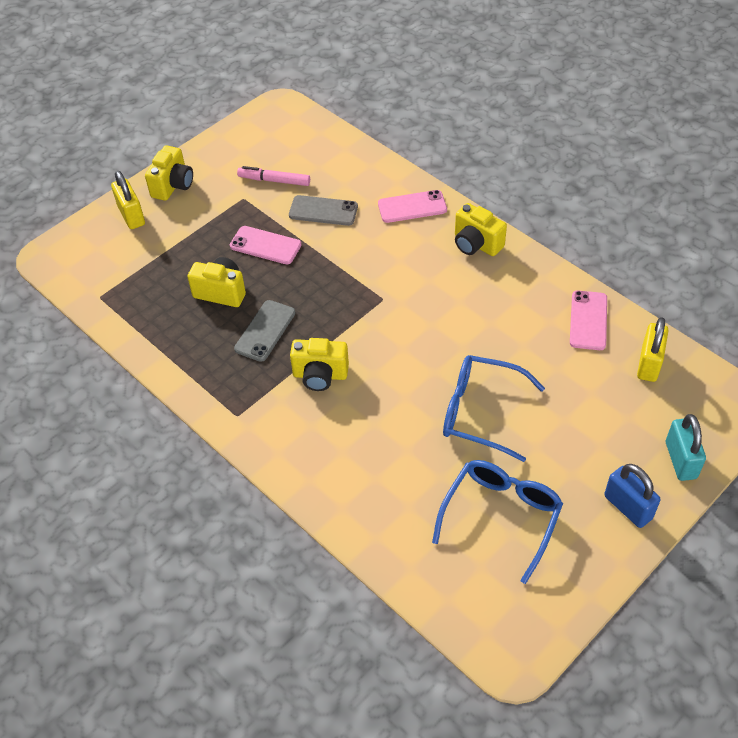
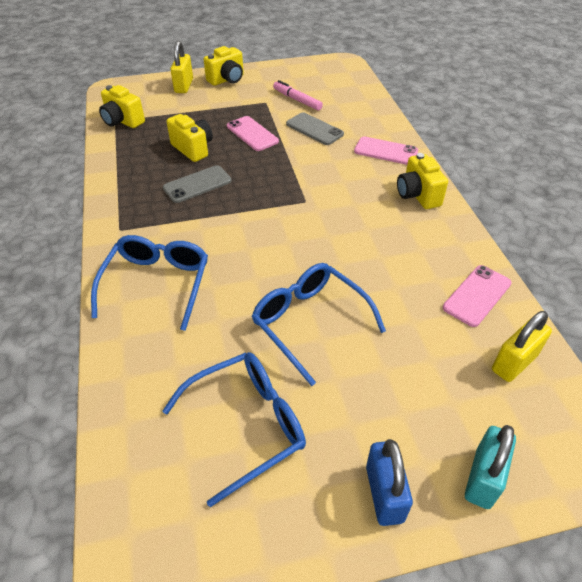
camera: 30 degrees right, 5 degrees down
yellow camera [290,338,349,391] -> yellow camera moved to [99,85,145,128]
none -> blue glasses [91,235,208,331]

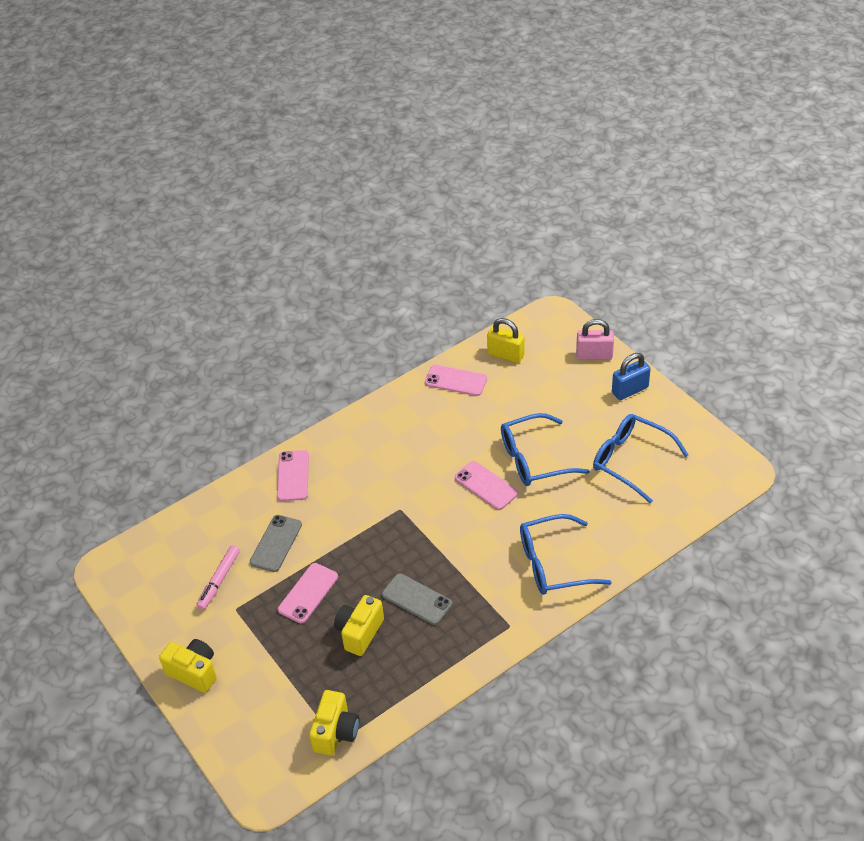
camera: 110 degrees left, 0 degrees up
yellow padlock [170,41,193,93] -> none
blue glasses [252,263,386,386] -> blue glasses turned 45 degrees clockwise [501,413,590,486]
yellow camera [397,153,448,209] -> none
turquoise padlock [465,425,516,509] -> pink padlock [576,319,614,360]
none -> pink phone [455,461,518,510]

